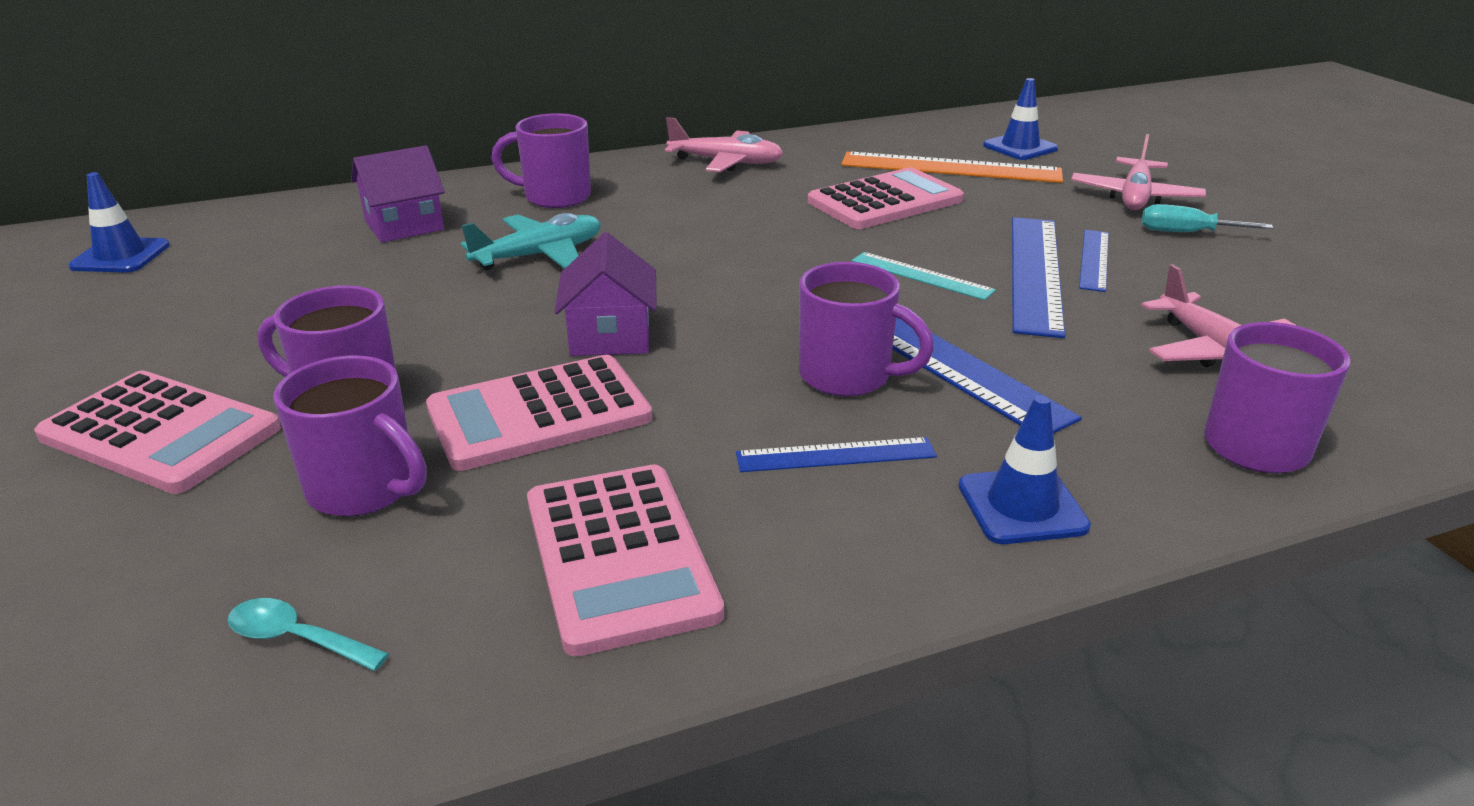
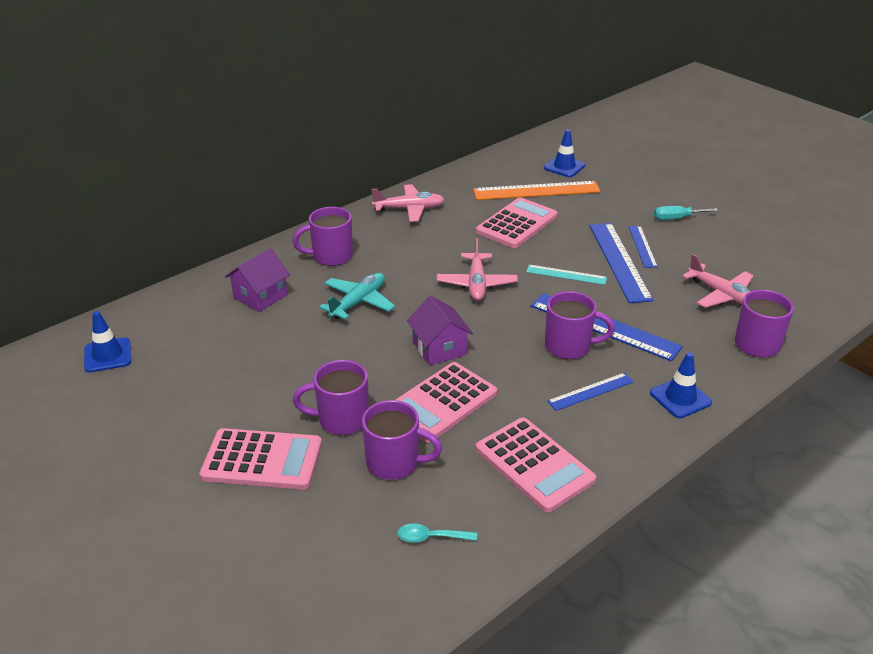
camera: 20 degrees left, 5 degrees up
pink plane [1071,134,1206,210] -> pink plane moved to [437,238,518,301]

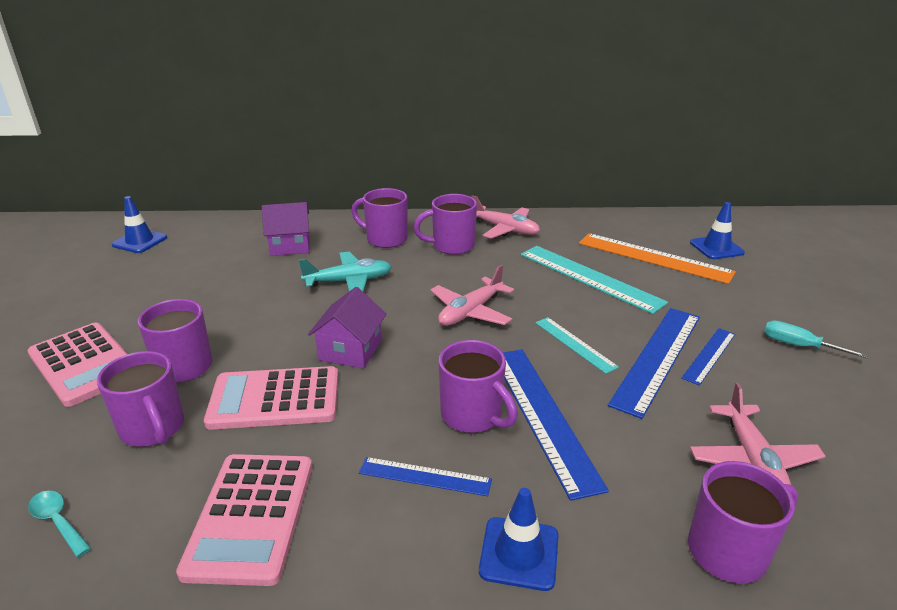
camera: 40 degrees right, 5 degrees down
pink calculator [476,197,558,248] -> turquoise ruler [521,246,668,314]
none -> purple mug [414,194,477,255]

